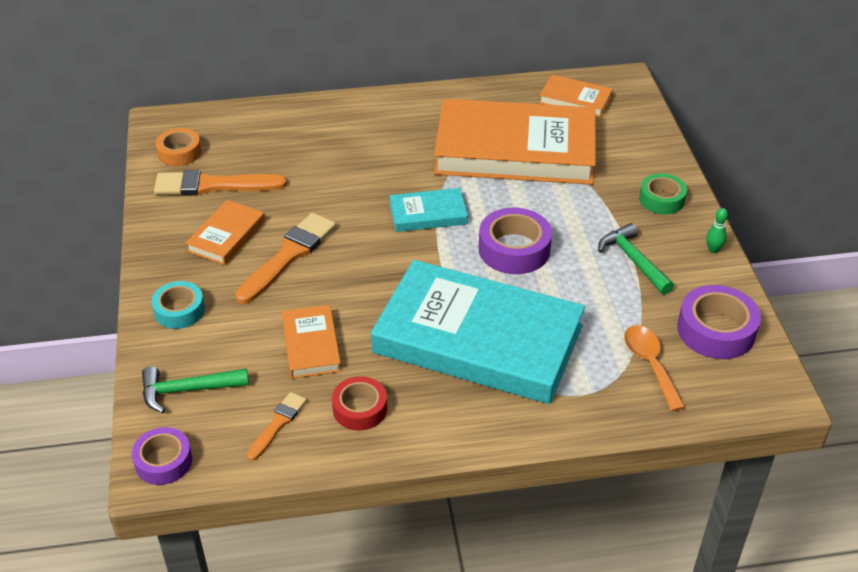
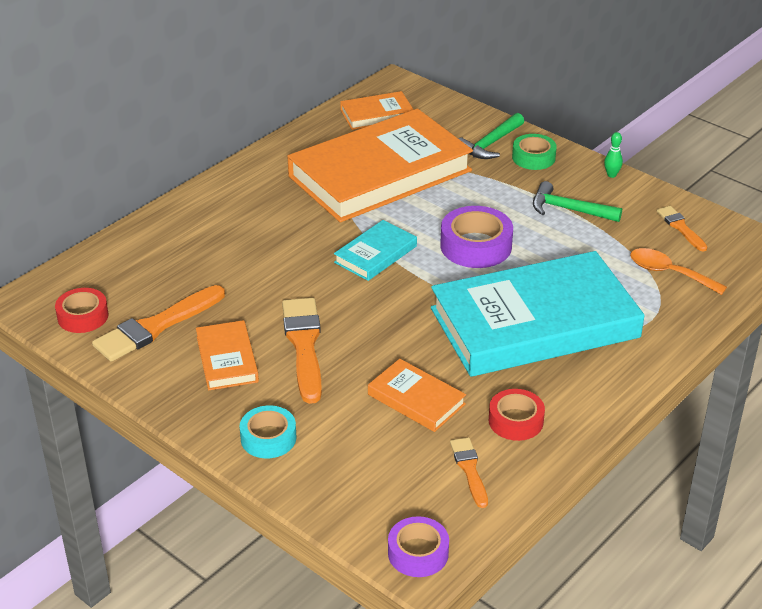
camera: 40 degrees left, 5 degrees down
green hammer [142,366,249,413] -> green hammer moved to [459,113,524,159]
orange tape [156,128,202,166] -> red tape [55,288,108,333]
purple tape [677,285,761,359] -> orange brush [657,206,708,252]

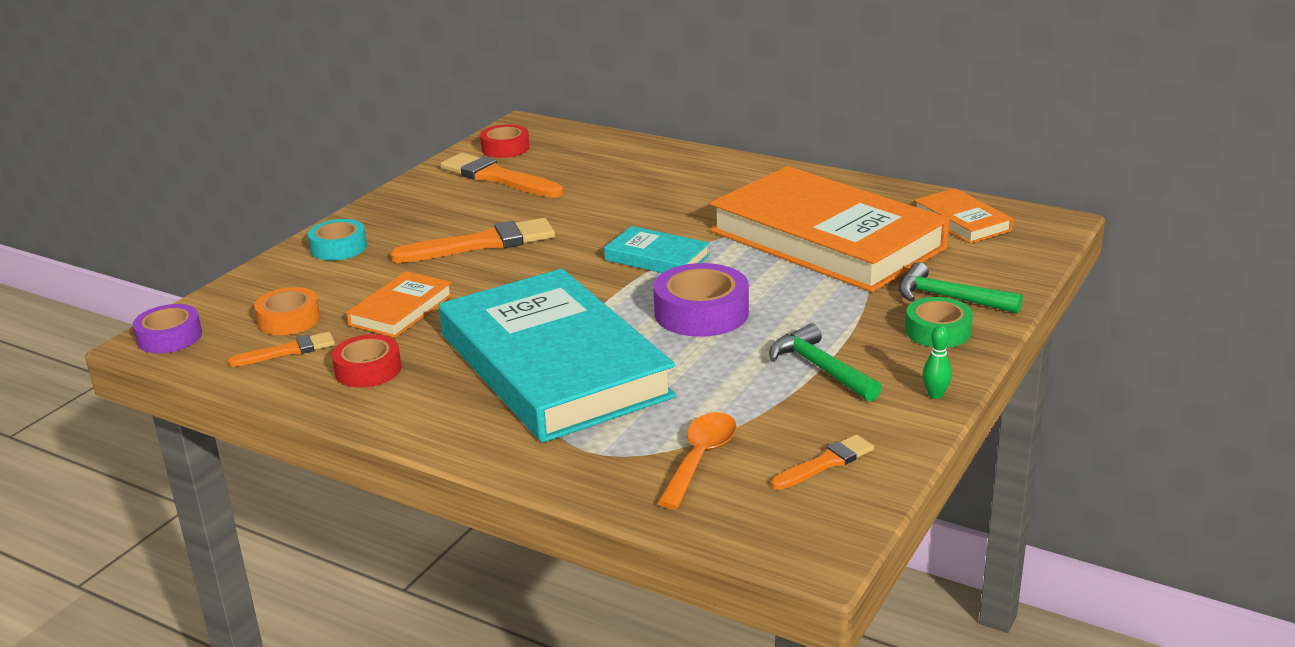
camera: 80 degrees right, 10 degrees down
orange book [196,320,259,390] -> none
green hammer [533,181,622,222] -> green hammer turned 45 degrees counterclockwise [769,323,882,402]
none -> orange tape [254,287,321,335]

